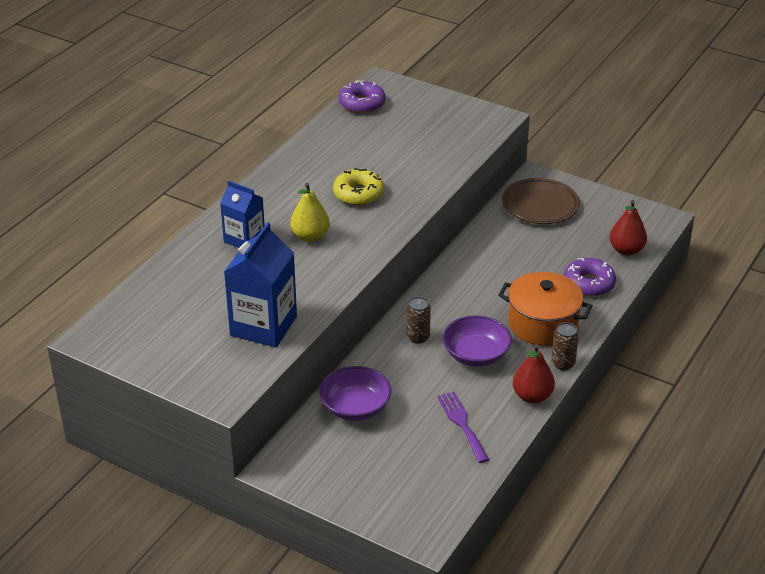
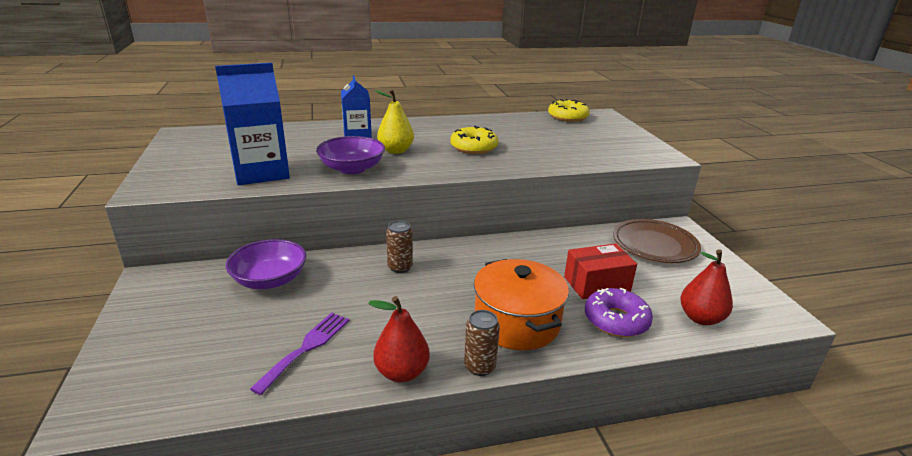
camera: 45 degrees right, 10 degrees down
purple donut [339,80,386,114] -> yellow donut [548,99,590,122]
purple bowl [443,315,512,367] -> purple bowl moved to [316,136,385,174]
none -> red box [564,243,637,299]

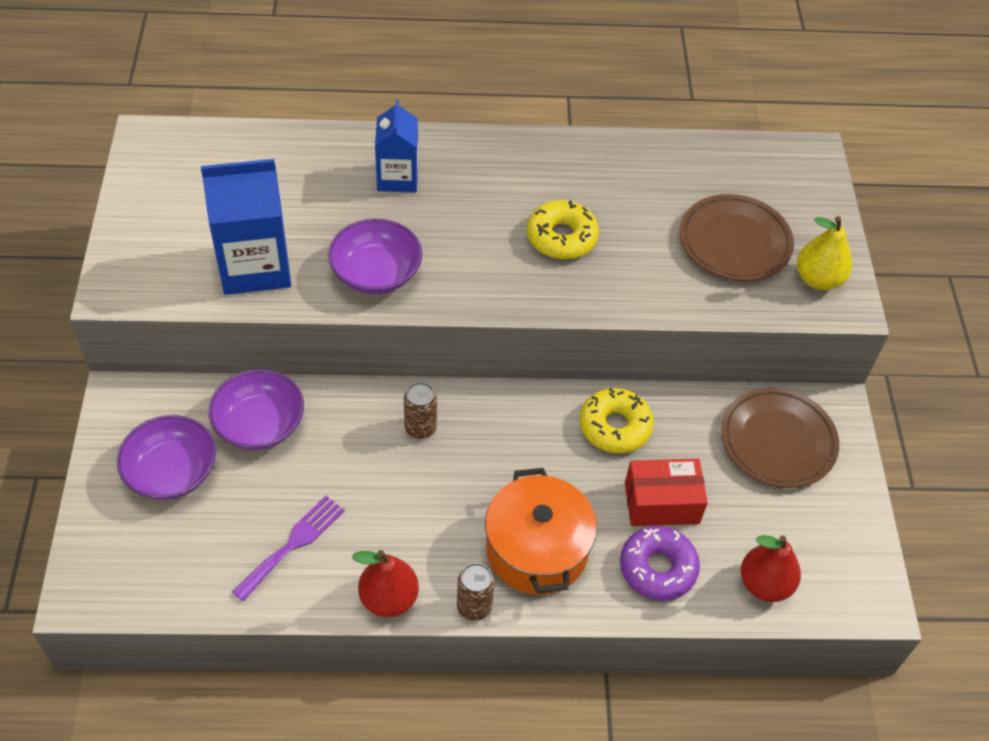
camera: 10 degrees right, 25 degrees up
yellow pear [374,89,414,154] -> yellow pear moved to [797,216,852,290]
yellow donut [548,99,590,122] -> yellow donut moved to [580,388,654,453]
none -> purple bowl [117,415,216,500]
none -> brown plate [680,194,794,281]

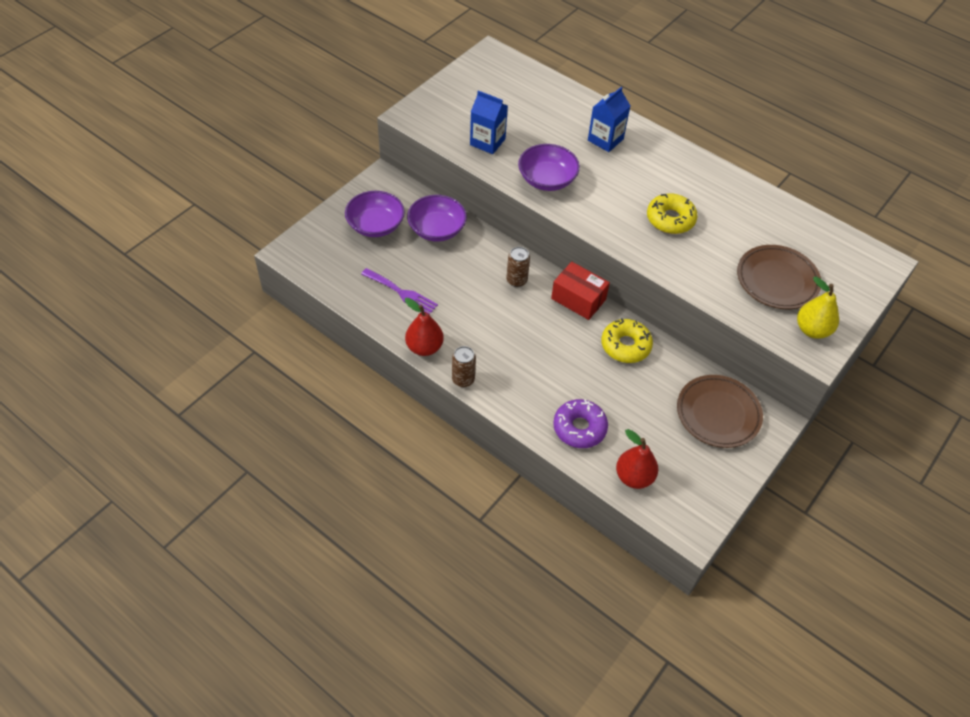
camera: 40 degrees right, 0 degrees up
blue carton [201,159,291,295] -> blue carton [470,90,508,154], size x0.63
purple fork [232,496,345,601] -> purple fork turned 45 degrees clockwise [361,268,438,315]
orange pot [485,468,597,595] -> none
red box [625,459,708,526] -> red box moved to [551,262,610,320]

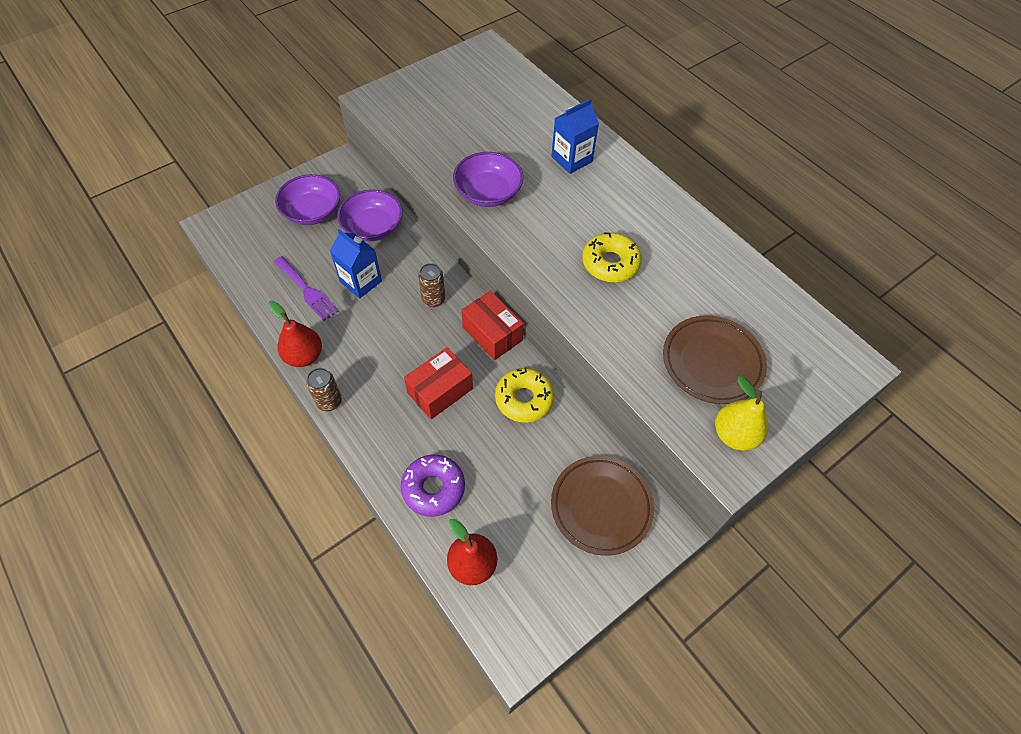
camera: 15 degrees right, 5 degrees up
blue carton [470,90,508,154] -> blue carton moved to [330,229,382,299]
none -> red box [404,347,473,419]

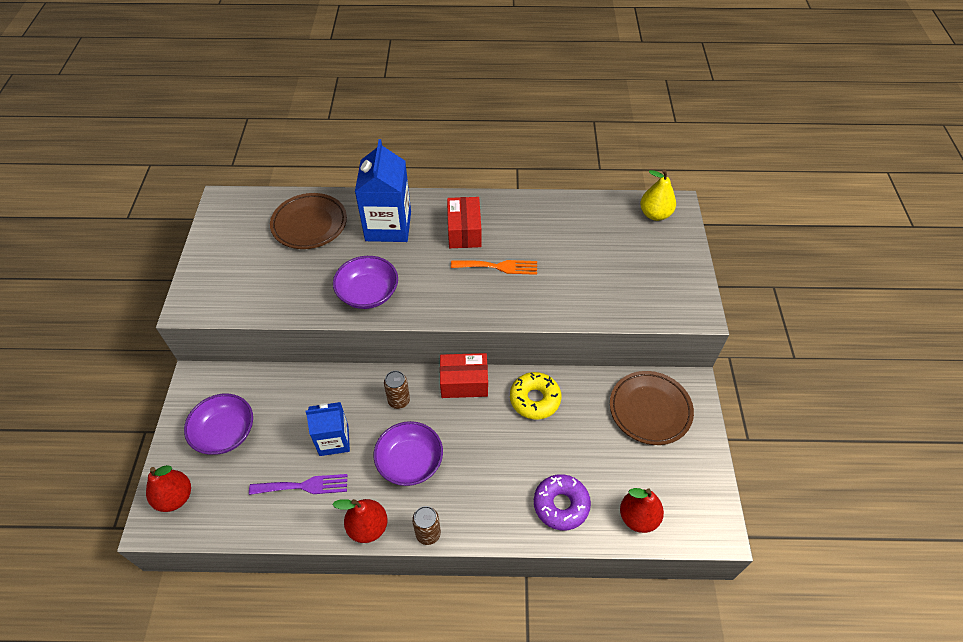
camera: 50 degrees left, 5 degrees down
purple bowl [337,189,403,241] -> purple bowl moved to [374,421,443,486]
red box [404,347,473,419] -> red box moved to [447,197,481,248]
blue carton [551,98,599,174] -> blue carton [355,139,411,242], size x1.58
yellow donut [582,232,642,283] -> orange fork [451,260,537,275]
brown plate [663,315,767,404] -> brown plate moved to [270,193,347,249]
yellow pear [715,376,768,451] -> yellow pear moved to [640,169,676,221]
none -> red pear [146,465,191,512]

